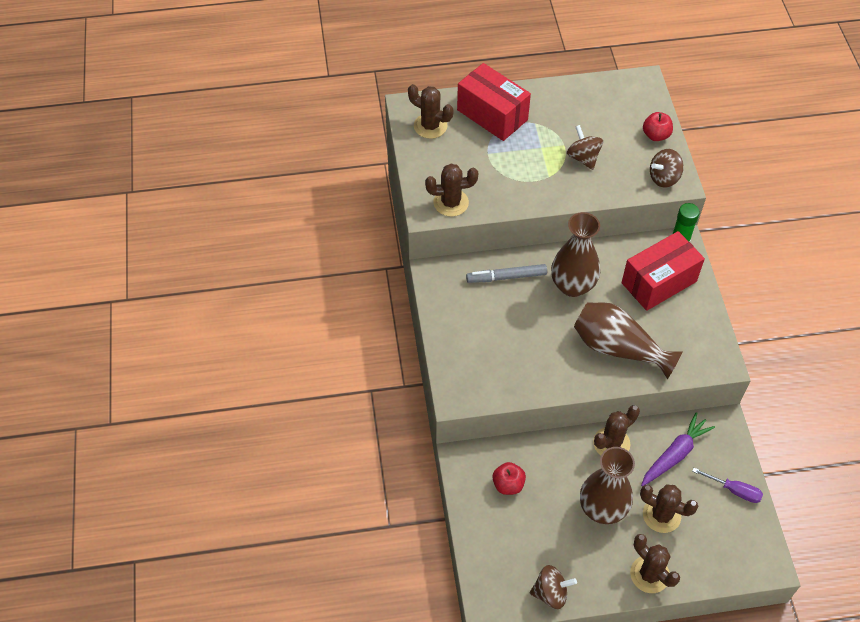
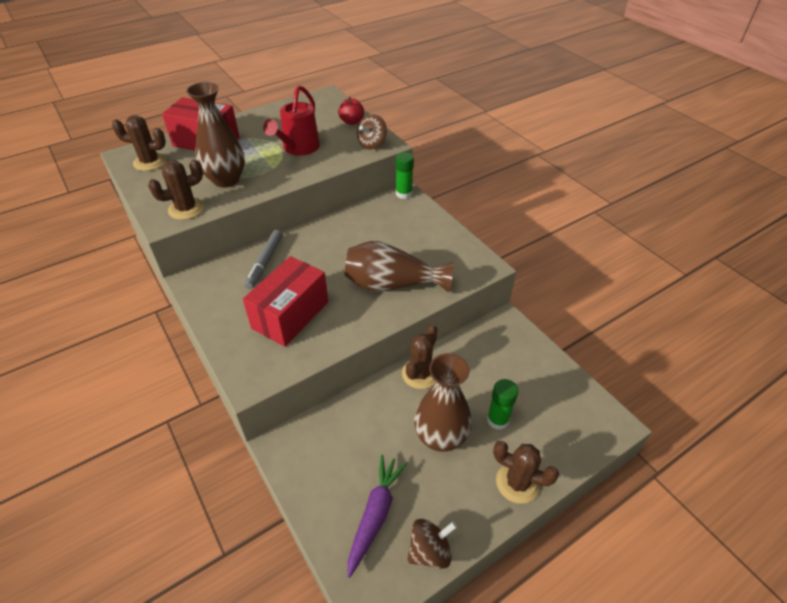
camera: 25 degrees left, 10 degrees down
grey marker [466,264,547,283] -> grey marker turned 45 degrees counterclockwise [244,230,283,289]
red apple [492,462,526,495] -> none
brown vase [551,212,600,297] -> brown vase moved to [186,82,245,188]
brown spinning top [567,125,603,170] -> red watering can [263,85,320,156]
red box [621,231,705,311] -> red box moved to [243,256,328,347]
brown cactus [640,484,698,533] -> green glue stick [487,379,518,430]
purple carrot [641,412,715,486] -> purple carrot moved to [347,454,407,578]
purple screwdriver [692,468,763,503] -> none

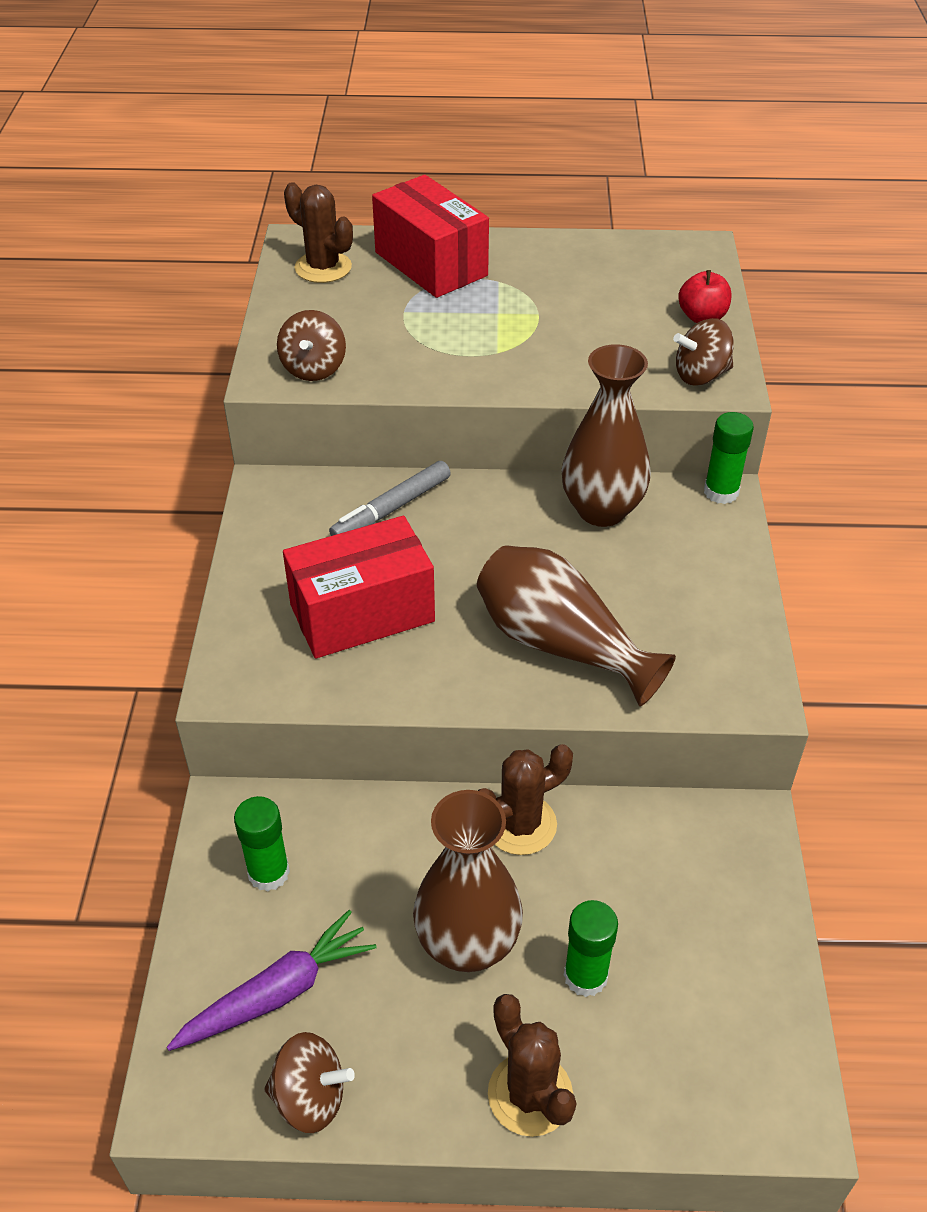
camera: 35 degrees right, 0 degrees up
brown cactus [148,159,204,220] -> brown spinning top [277,310,346,381]
brown vase [186,82,245,188] -> brown vase moved to [562,344,651,527]
red watering can [263,85,320,156] -> none
none -> green glue stick [234,796,290,891]

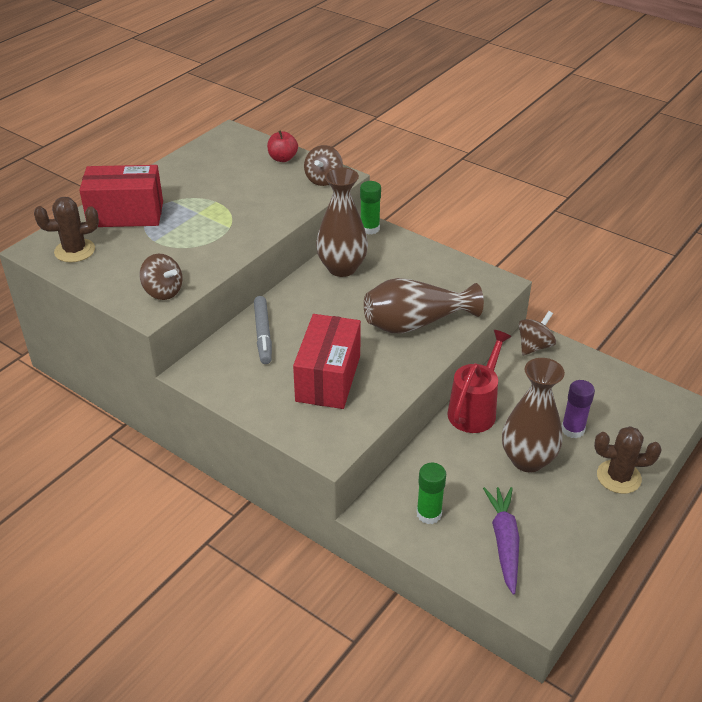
camera: 55 degrees left, 5 degrees down
brown spinning top [264,1032,355,1133] -> brown spinning top moved to [519,311,556,355]
brown cactus [478,744,573,855] -> red watering can [447,330,512,433]
green glue stick [564,900,618,997] -> purple glue stick [562,380,595,438]

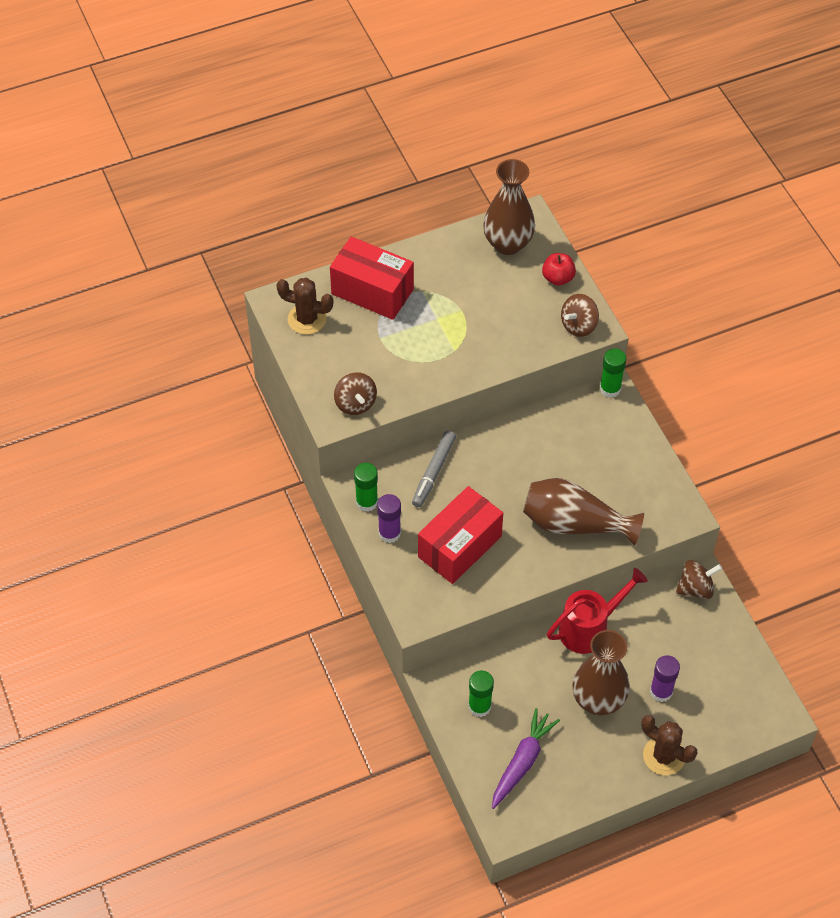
camera: 30 degrees right, 15 degrees up
brown vase [316,167,368,277] -> brown vase moved to [483,159,535,255]
none -> green glue stick [354,463,378,512]
none -> purple glue stick [377,494,401,543]

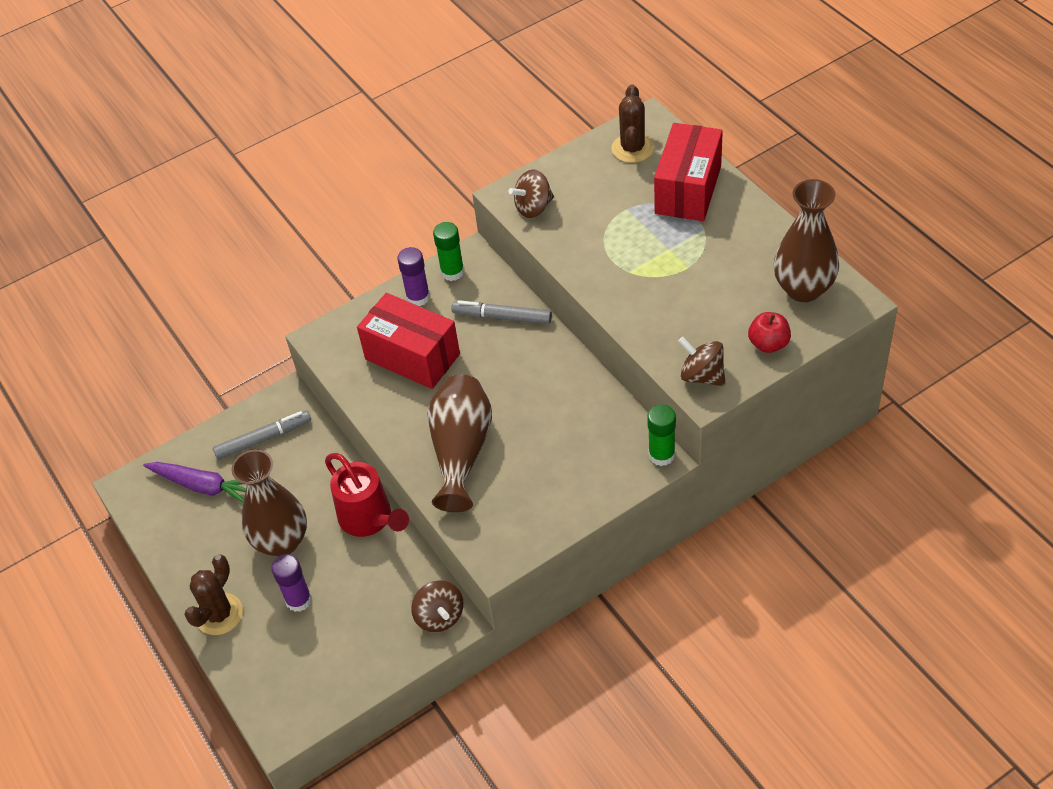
camera: 85 degrees right, 5 degrees down
green glue stick [468,670,494,717] -> grey marker [213,410,311,460]

